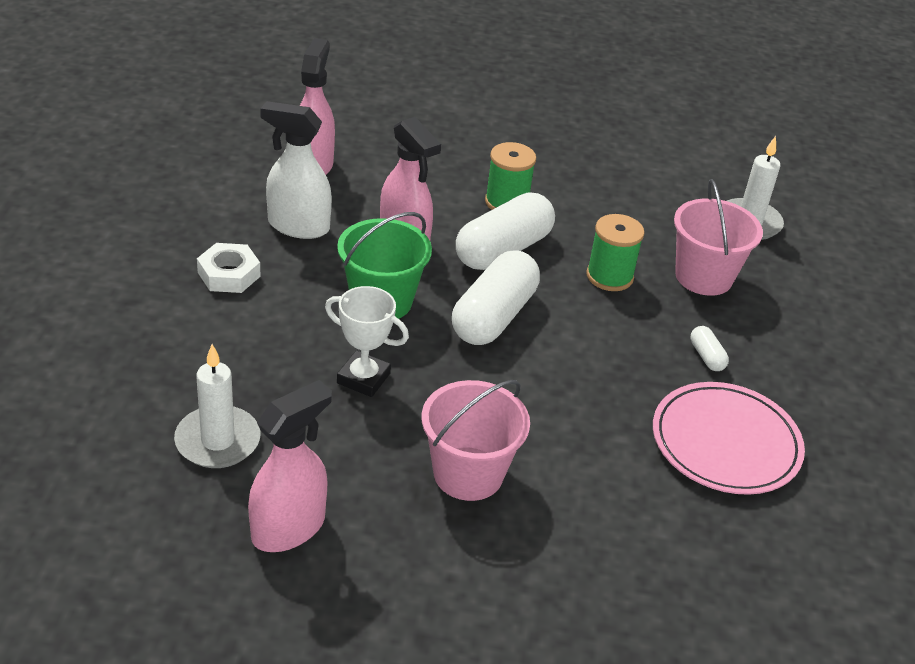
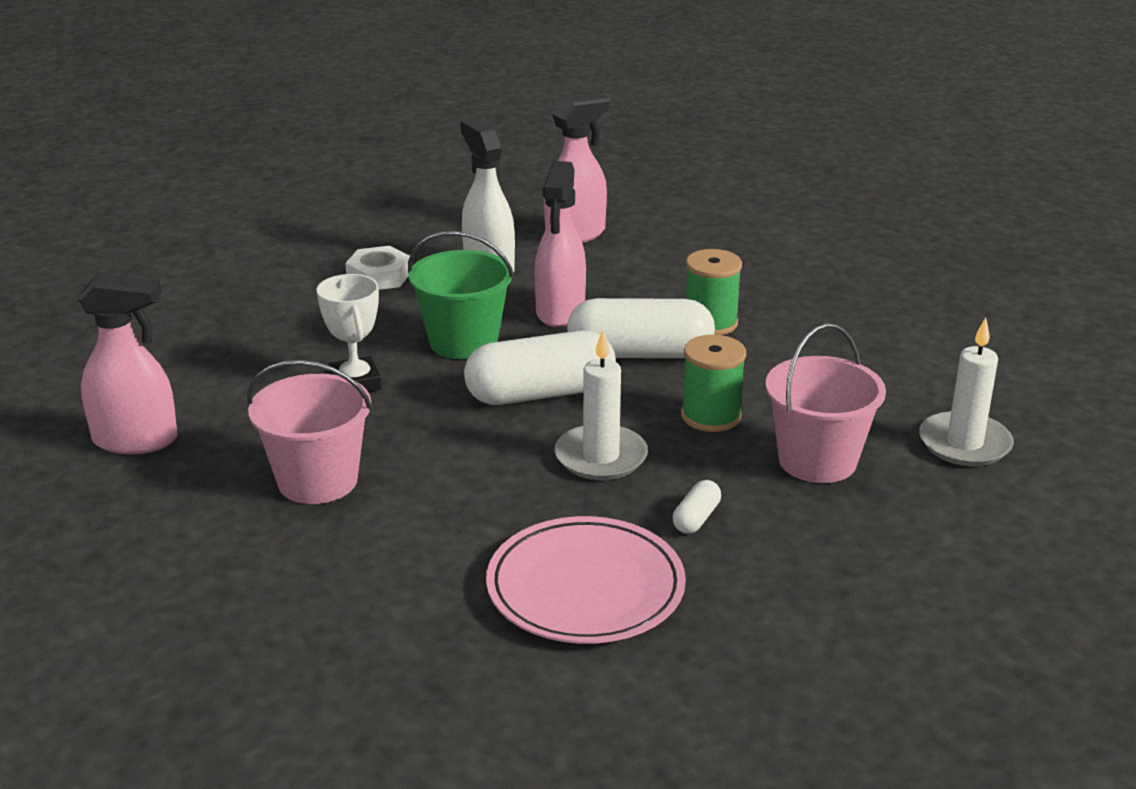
camera: 50 degrees right, 10 degrees down
white candle [174,344,260,468] -> white candle moved to [555,330,648,480]

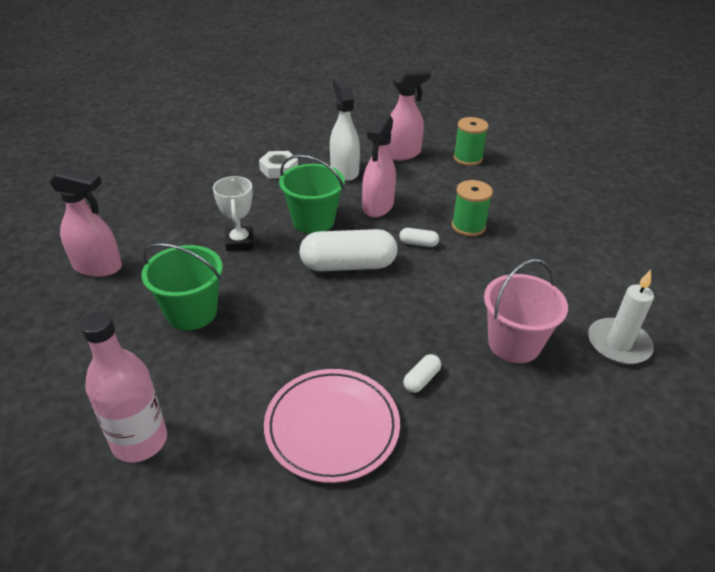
camera: 10 degrees right, 10 degrees up
pink bucket [247,360,373,504] -> green bucket [142,243,223,330]
white candle [555,330,648,480] -> none
white capsule [567,298,715,358] -> white capsule [399,228,439,247], size x0.43
green spool [681,335,746,432] -> green spool moved to [453,117,489,166]
none -> pink bottle [80,311,167,462]

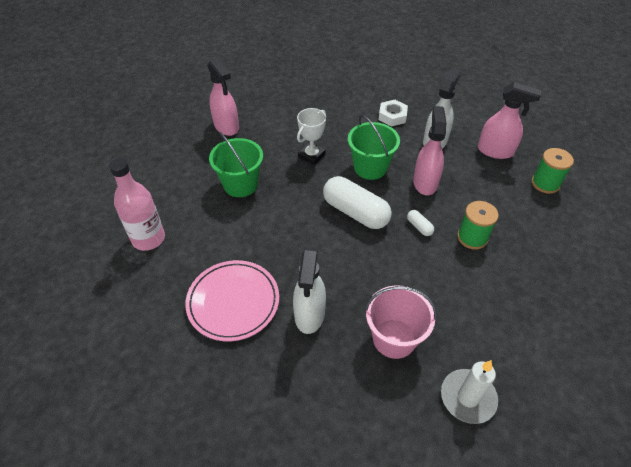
camera: 45 degrees right, 10 degrees up
pink spray bottle [362,114,396,218] -> pink spray bottle turned 120 degrees clockwise [413,106,446,195]
white capsule [403,354,441,393] -> white spray bottle [293,248,326,334]

